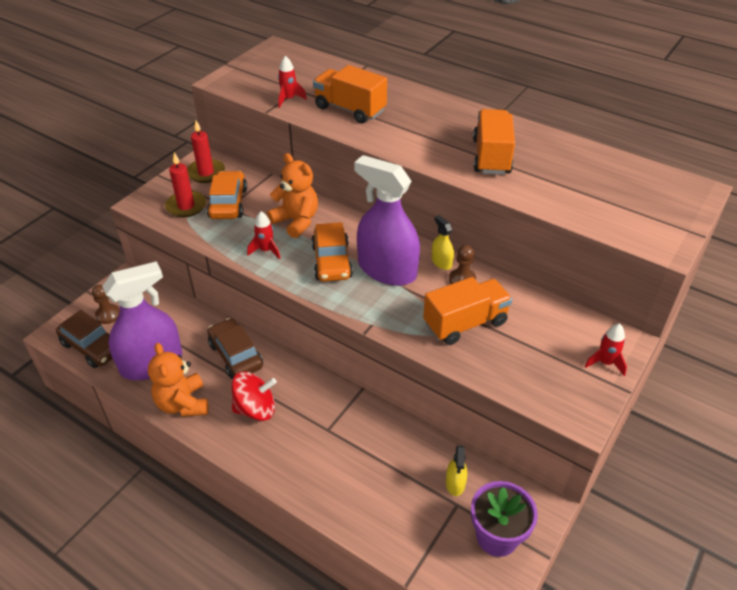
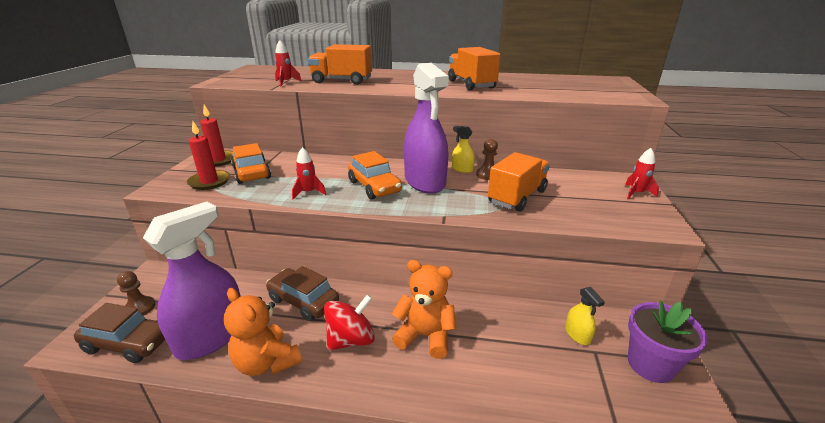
camera: 25 degrees left, 15 degrees down
orange teddy bear [267,153,318,238] -> orange teddy bear moved to [392,260,456,359]
purple spray bottle [354,155,420,286] -> purple spray bottle turned 120 degrees counterclockwise [404,63,449,194]

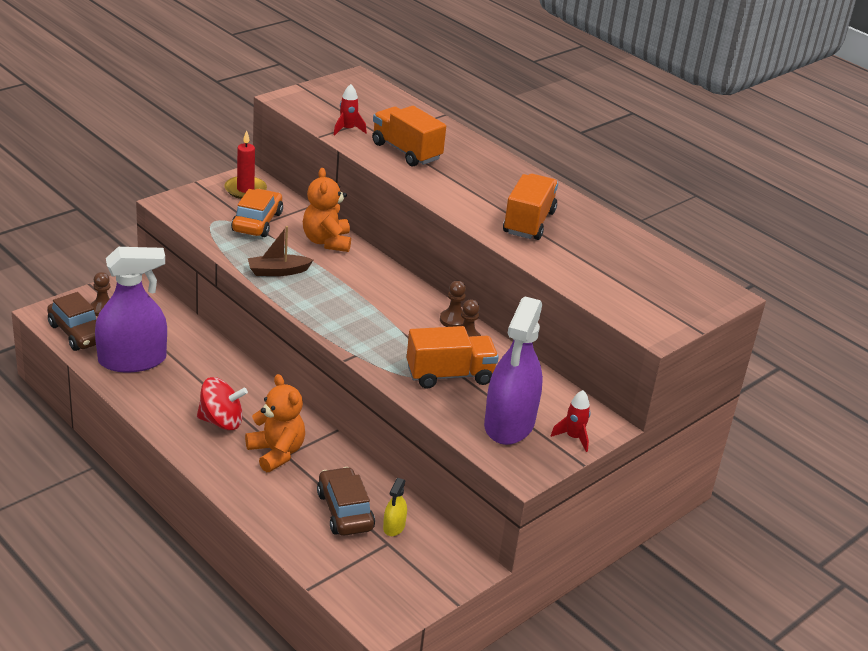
camera: 35 degrees right, 5 degrees up
red candle [187,121,230,190] -> none
orange teddy bear [224,288,302,376] -> orange teddy bear moved to [303,168,351,252]
brown car [266,266,339,321] -> brown car moved to [317,467,375,536]
red rocket [292,147,326,199] -> brown boat [248,226,313,276]
orange car [348,151,402,200] -> none
purple spray bottle [404,63,449,194] -> purple spray bottle moved to [484,296,543,445]
yellow spray bottle [452,126,475,173] -> brown pawn [440,281,466,327]
purple flower pot [628,301,708,383] -> none

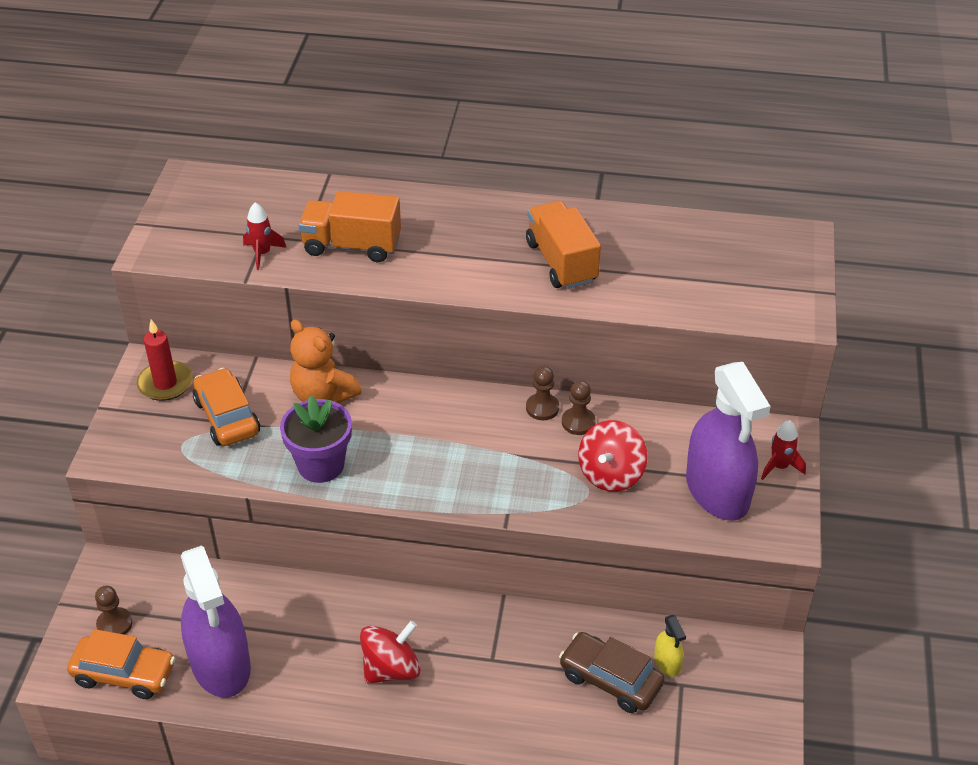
camera: 35 degrees left, 10 degrees up
brown car [47,292,97,351] -> orange car [67,629,175,699]
purple spray bottle [95,247,167,373] -> purple spray bottle turned 120 degrees clockwise [181,546,251,698]
orange teddy bear [245,374,305,472] -> none
brown boat [248,226,313,276] -> purple flower pot [280,395,352,483]
orange truck [406,326,499,389] -> red spinning top [579,420,647,492]

